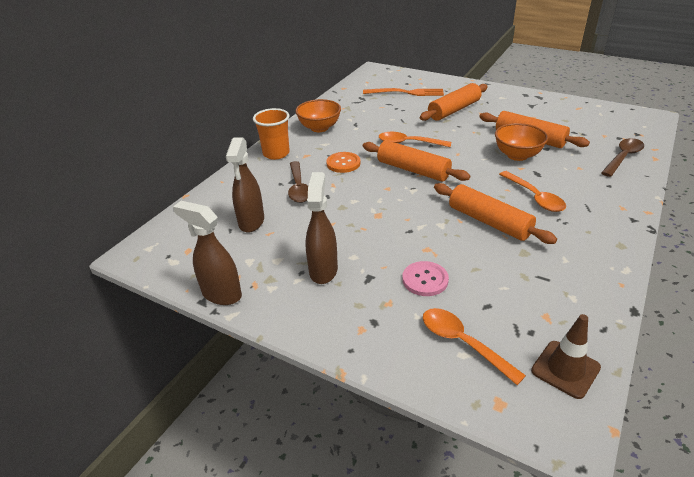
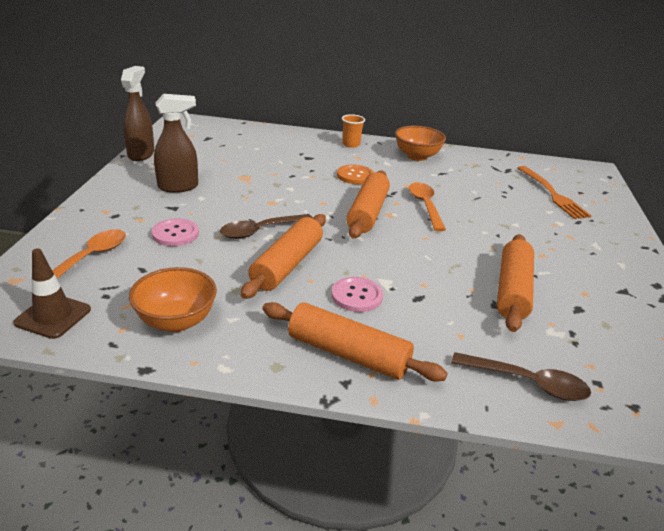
camera: 65 degrees right, 5 degrees down
brown spray bottle [226,137,264,233] -> none
orange cup [253,108,290,160] -> orange cup [342,114,365,148], size x0.65
brown spoon [288,161,308,203] -> brown spoon moved to [220,214,313,239]
orange rolling pin [420,83,488,121] -> orange rolling pin moved to [262,302,448,382]
orange bowl [495,123,548,161] -> orange bowl moved to [129,267,217,332]
orange spoon [499,171,566,212] -> pink button [331,277,383,312]

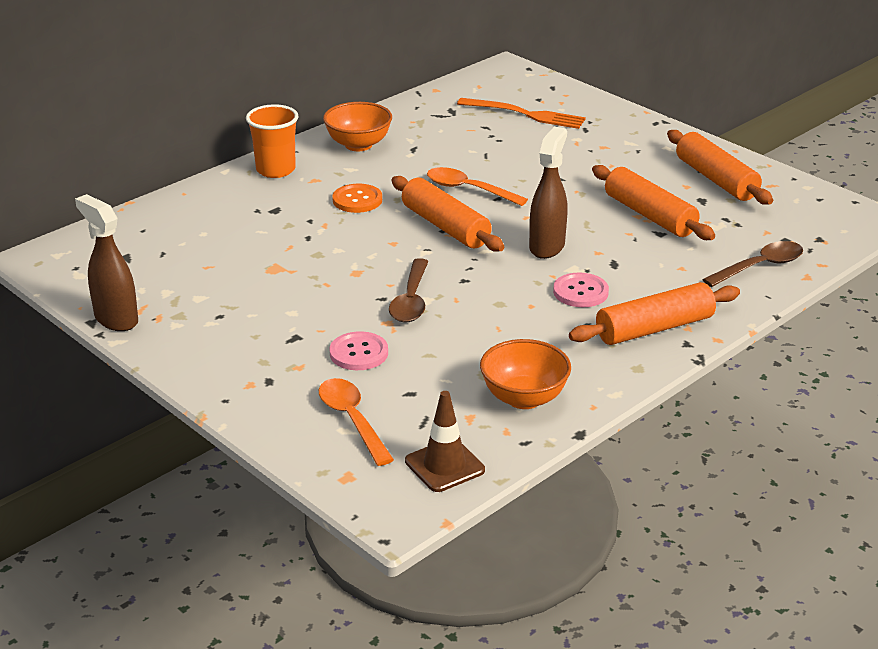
camera: 50 degrees left, 0 degrees up
brown spray bottle [154,94,198,193] -> brown spray bottle moved to [529,127,568,259]
orange rolling pin [241,214,326,299] -> orange rolling pin moved to [667,130,773,205]
orange cup [342,114,365,148] -> orange cup [246,104,299,178], size x1.53

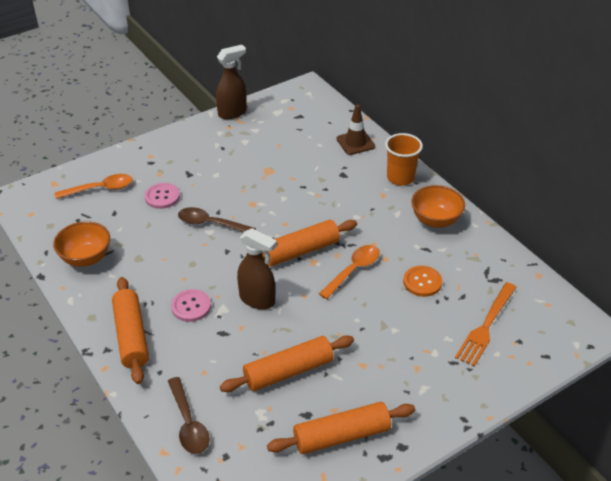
camera: 100 degrees right, 10 degrees up
orange button [333,184,382,213] -> orange button moved to [403,266,442,297]
brown traffic cone [405,391,485,492] -> brown traffic cone moved to [336,105,375,155]

